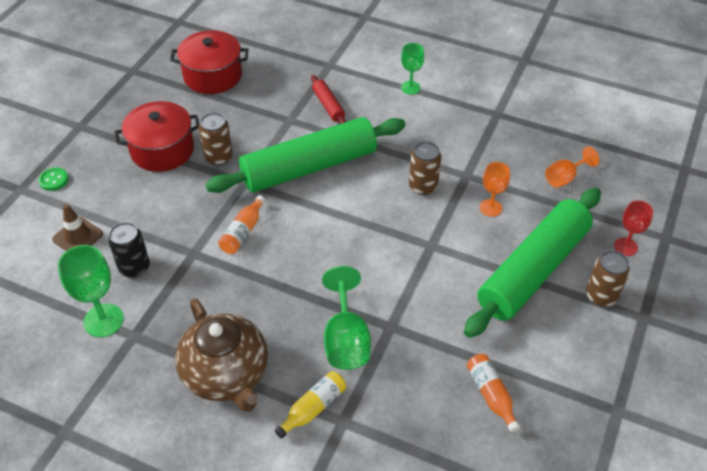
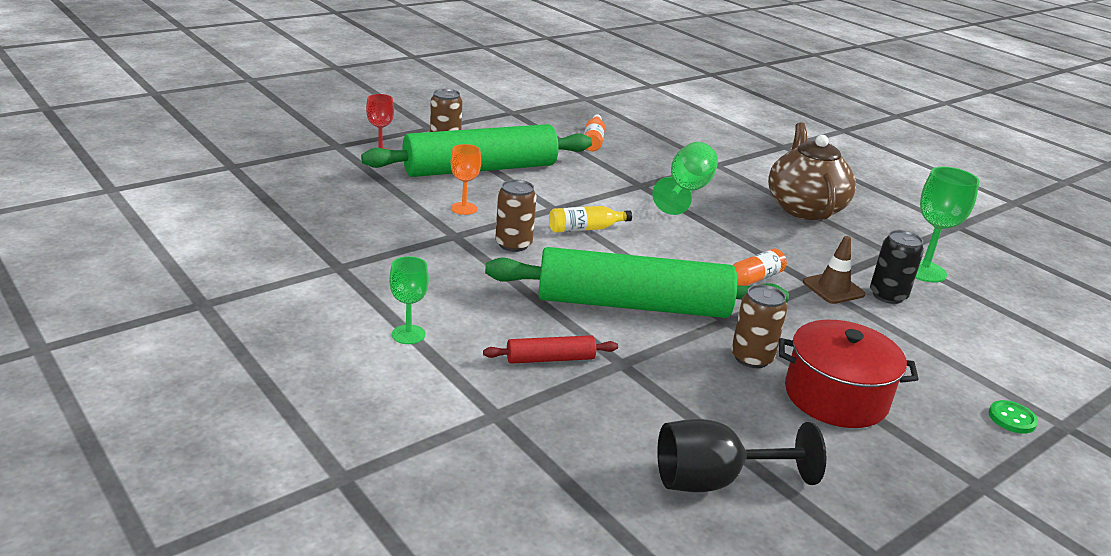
camera: 155 degrees left, 20 degrees down
brown traffic cone [52,204,103,251] -> brown traffic cone moved to [803,236,866,304]
red pot [170,30,248,94] -> black goblet [657,419,826,492]
yellow bottle [275,371,346,438] -> yellow bottle moved to [549,206,632,232]
red rolling pin [311,75,346,124] -> red rolling pin turned 75 degrees clockwise [483,335,618,364]
orange goblet [545,146,600,188] -> none

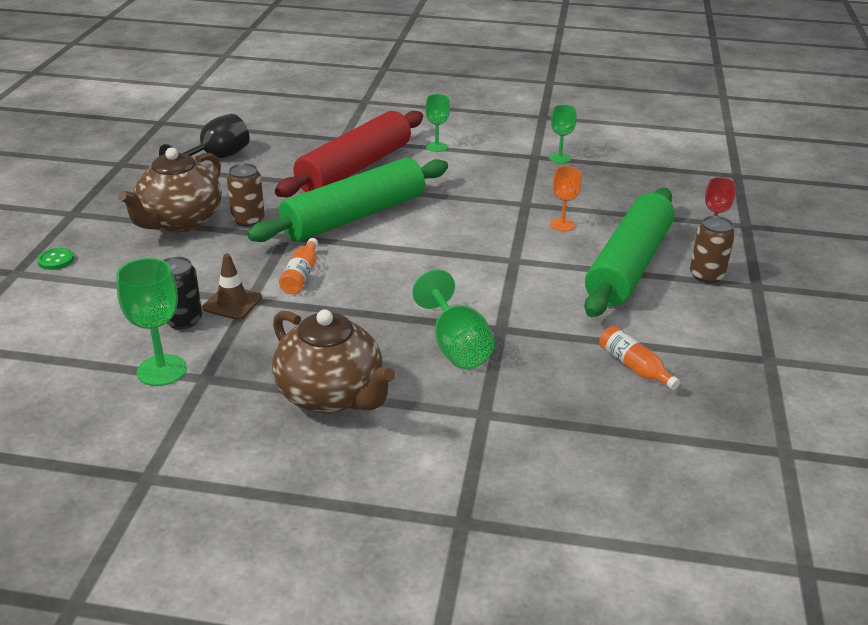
camera: 140 degrees right, 5 degrees up
red rolling pin [483,335,618,364] -> red rolling pin [275,111,423,197], size x2.42
brown can [495,179,536,252] -> none
yellow bottle [549,206,632,232] -> none
red pot [779,320,919,428] -> brown teapot [118,148,222,232]
none -> green goblet [549,105,577,163]

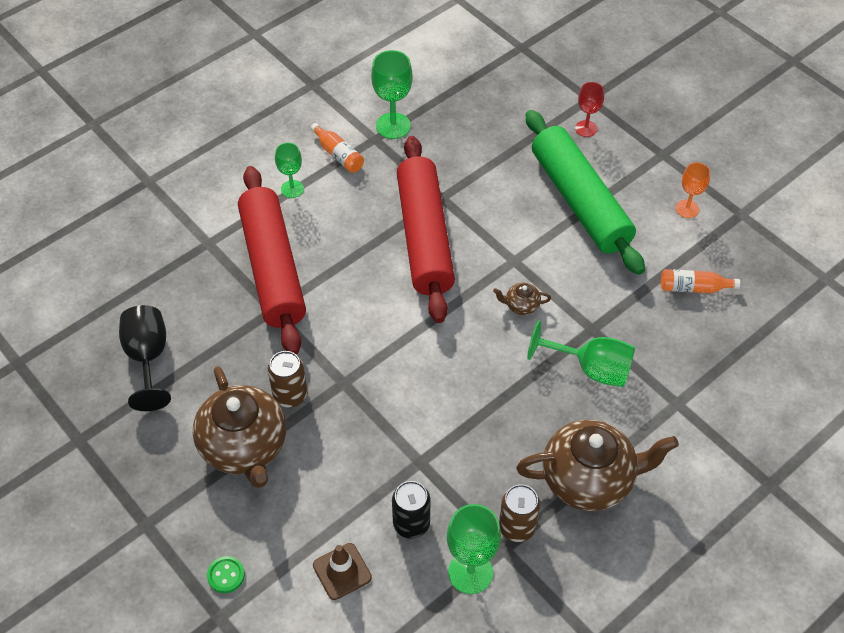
camera: 50 degrees left, 20 degrees up
brown traffic cone [203,254,262,320] -> brown traffic cone moved to [313,543,372,600]
green rolling pin [247,158,448,242] -> none
orange bottle [279,238,318,294] -> orange bottle moved to [310,123,364,173]
green goblet [549,105,577,163] -> green goblet [371,50,413,139], size x1.58
orange goblet [550,166,581,231] -> orange goblet moved to [676,162,711,218]
brown can [690,216,735,283] -> brown can moved to [499,484,540,542]
none -> red rolling pin [397,136,455,323]
none -> brown teapot [493,283,551,315]

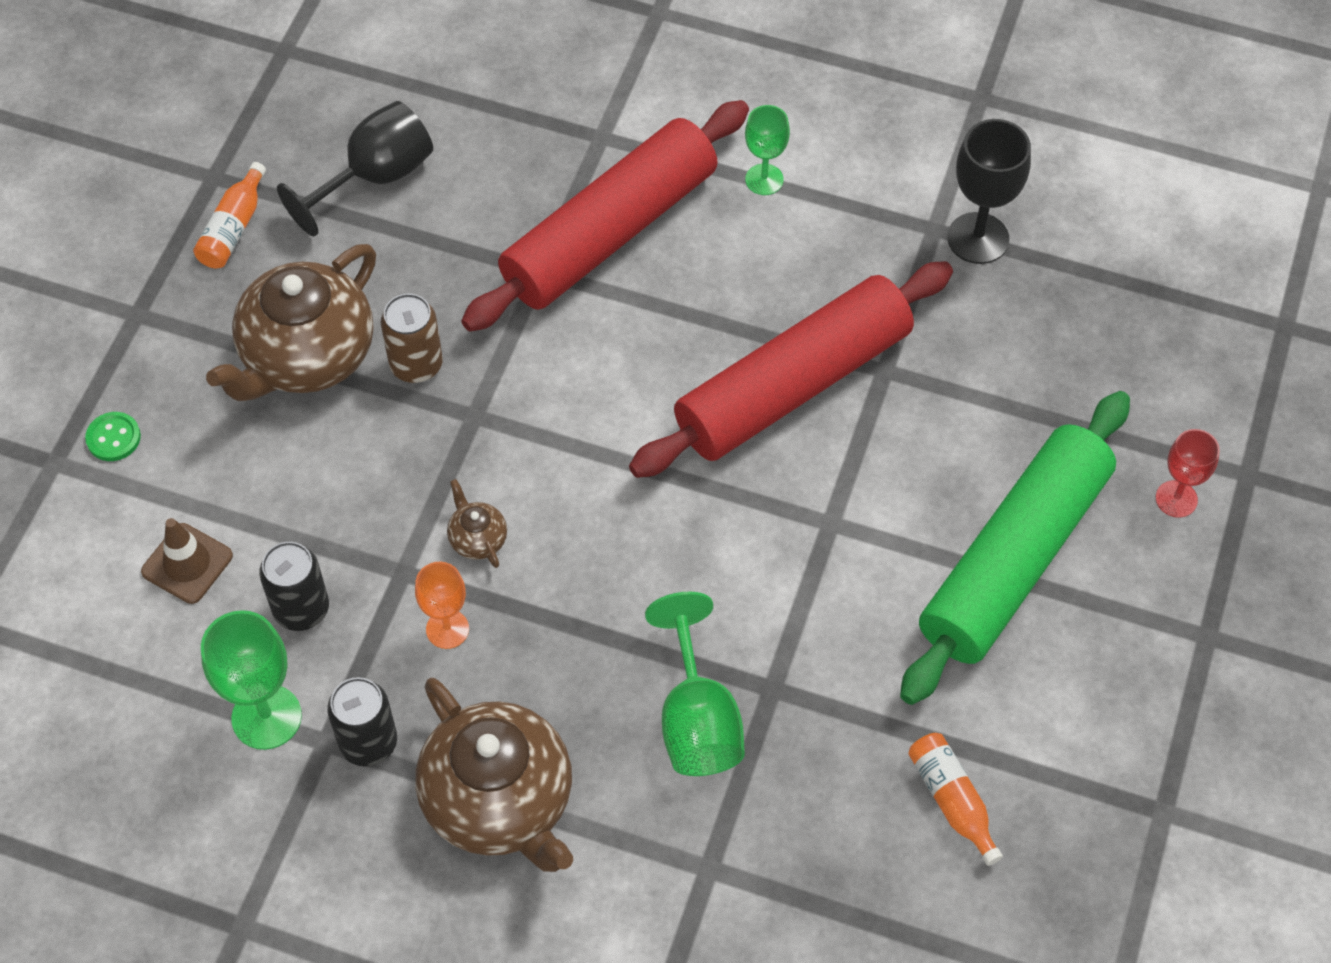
camera: 60 degrees right, 5 degrees up
orange bottle [310,123,364,173] -> orange bottle moved to [193,162,266,268]
green goblet [371,50,413,139] -> black goblet [947,119,1031,264]
brown teapot [493,283,551,315] -> brown teapot moved to [447,479,507,568]
brown can [499,484,540,542] -> black can [327,677,397,767]
orange goblet [676,162,711,218] -> orange goblet moved to [415,562,469,649]

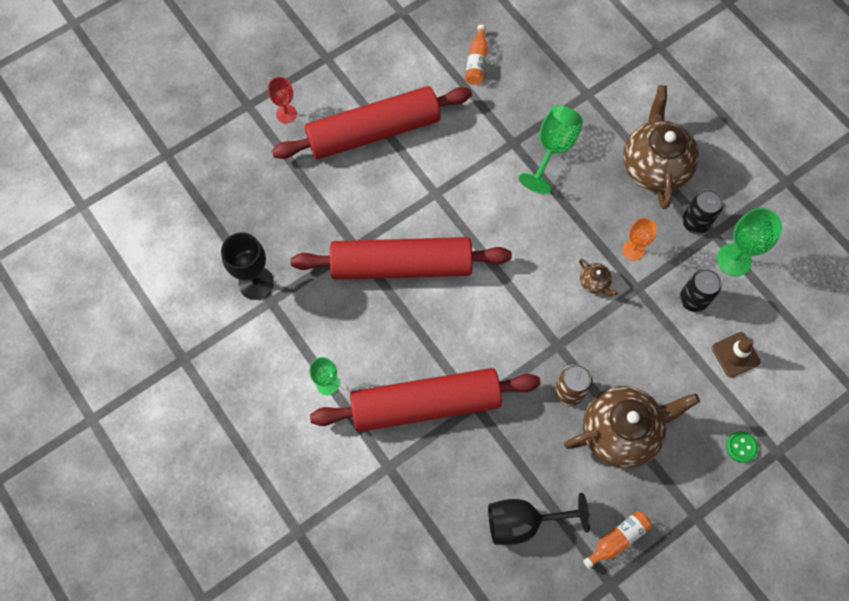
camera: 145 degrees left, 10 degrees up
brown teapot [447,479,507,568] -> brown teapot turned 45 degrees counterclockwise [579,259,618,296]
green rolling pin [900,391,1130,705] -> red rolling pin [272,86,472,159]

